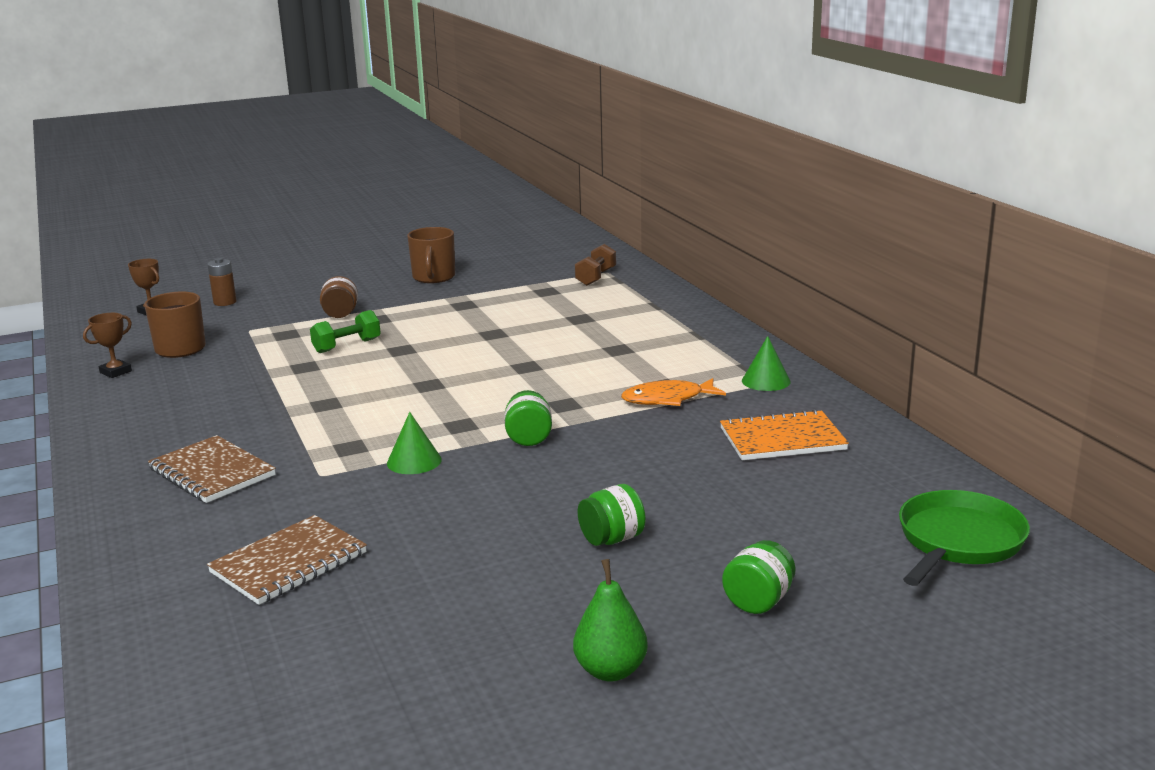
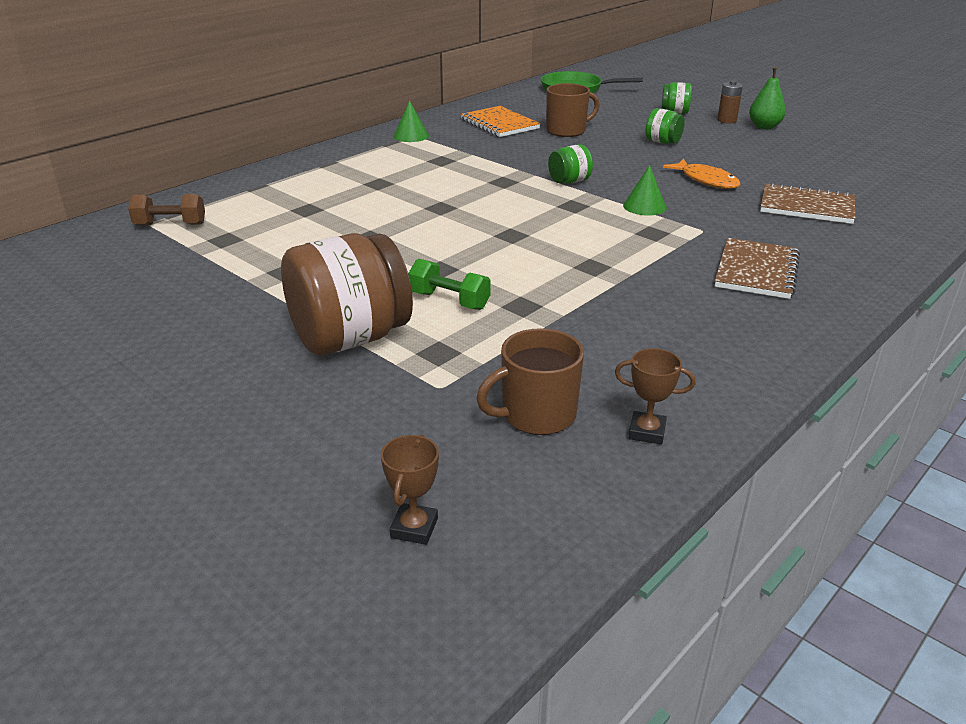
camera: 115 degrees left, 10 degrees up
brown battery [207,258,237,306] -> brown battery moved to [717,81,743,124]
brown jar [320,276,358,318] -> brown jar [281,233,413,355], size x2.12
brown mug [407,227,455,283] -> brown mug moved to [546,83,600,137]
orange fish [621,378,726,406] -> orange fish moved to [663,159,741,189]

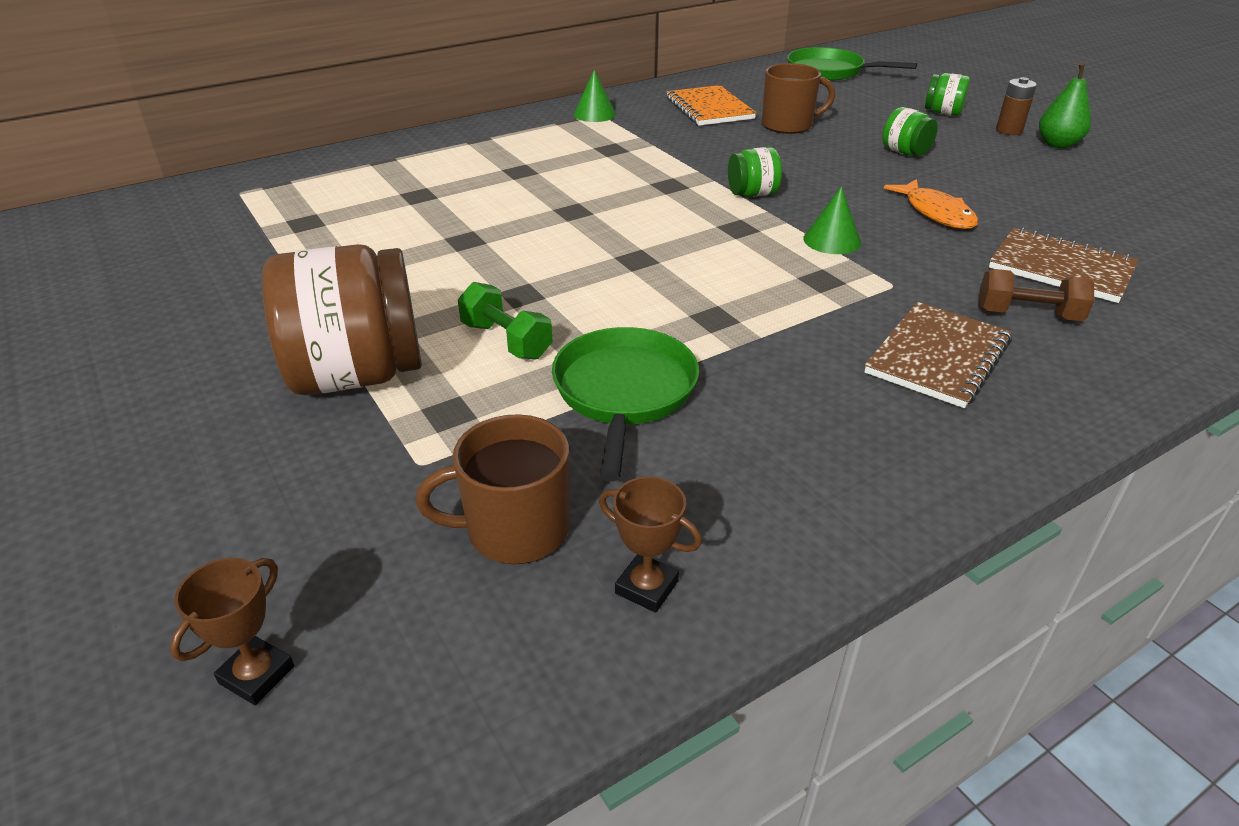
camera: 15 degrees right, 5 degrees up
brown dumbbell [128,194,205,226] -> brown dumbbell moved to [979,269,1094,321]
none -> green pan [552,327,699,482]

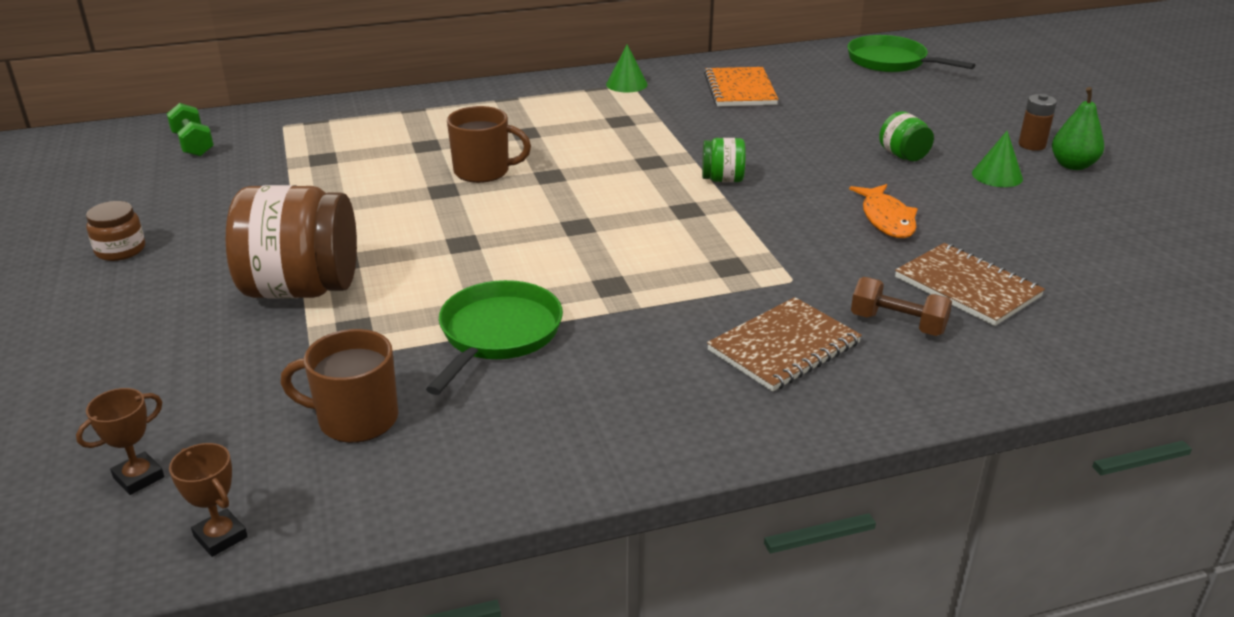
camera: 15 degrees right, 5 degrees down
green dumbbell [458,282,553,360] -> green dumbbell moved to [167,103,214,157]
brown trophy [599,476,702,613] -> brown trophy moved to [169,443,248,557]
brown mug [762,63,835,134] -> brown mug moved to [447,106,531,183]
green cone [803,186,861,254] -> green cone moved to [972,131,1023,187]
green jar [925,73,970,116] -> none
none -> brown jar [86,201,145,261]

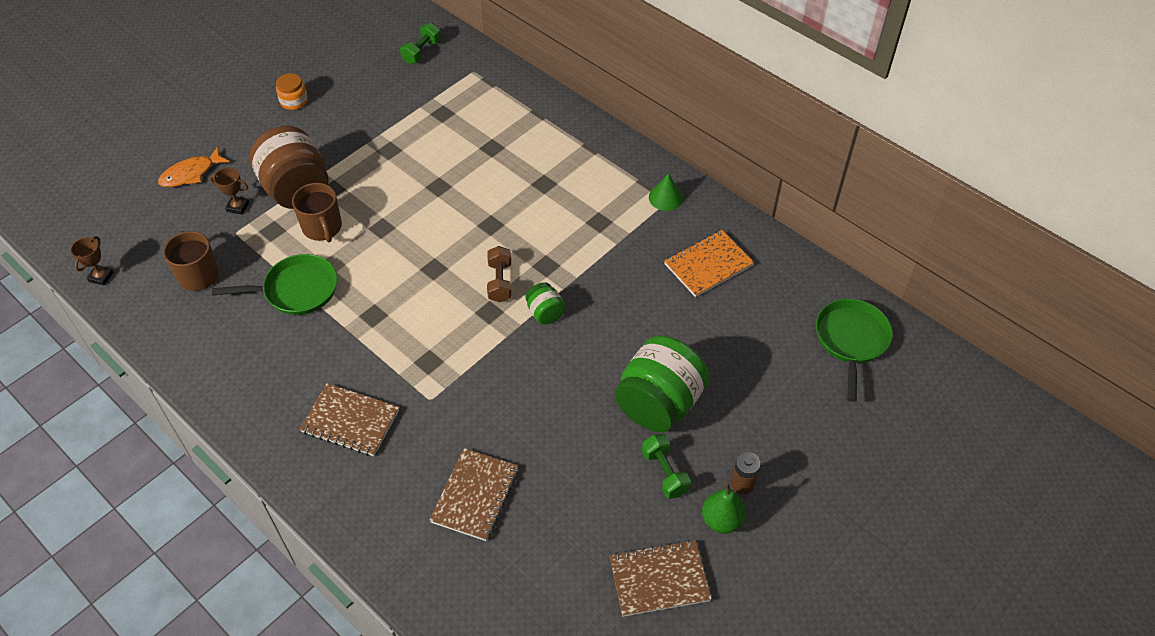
camera: 60 degrees right, 20 degrees up
brown trophy [76,388,164,495] -> brown trophy moved to [210,167,249,215]
brown jar [86,201,145,261] -> orange jar [276,73,308,110]
brown mug [447,106,531,183] -> brown mug moved to [292,183,342,242]
orange fish [849,184,918,238] -> orange fish moved to [158,147,230,187]
brown dumbbell [851,277,952,336] -> brown dumbbell moved to [487,246,511,302]
green jar [879,111,934,161] -> green jar [615,336,709,432], size x2.12
green cone [972,131,1023,187] -> green dumbbell [642,434,691,499]
none -> brown notebook [609,540,712,617]

